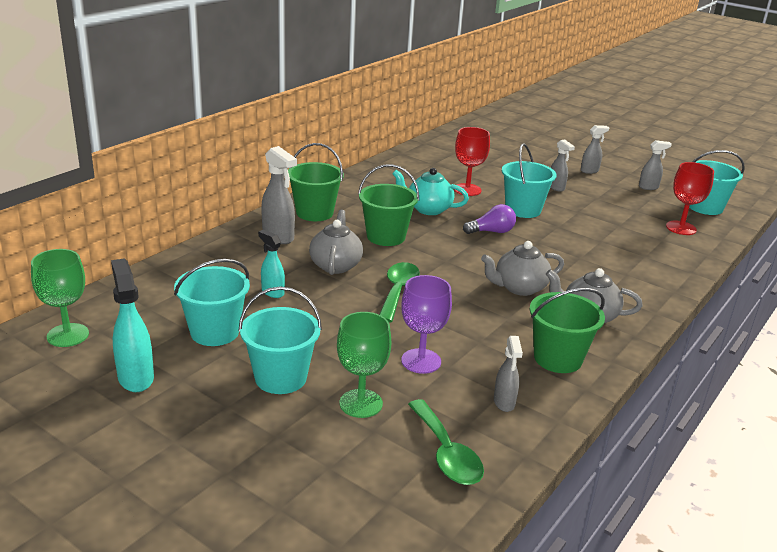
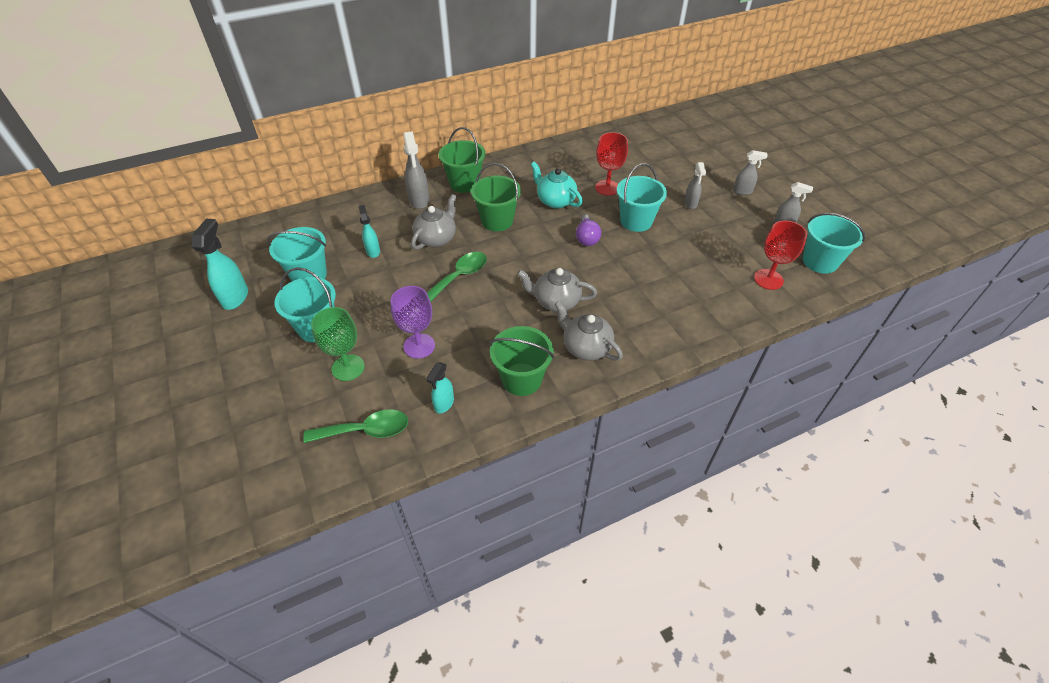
camera: 30 degrees right, 20 degrees up
green goblet [31,249,89,347] -> none
green spoon [408,399,484,485] -> green spoon turned 105 degrees counterclockwise [303,410,408,443]
purple light bulb [463,204,516,234] -> purple light bulb turned 75 degrees clockwise [576,214,601,246]
grey spray bottle [494,336,523,412] -> turquoise spray bottle [426,362,454,414]

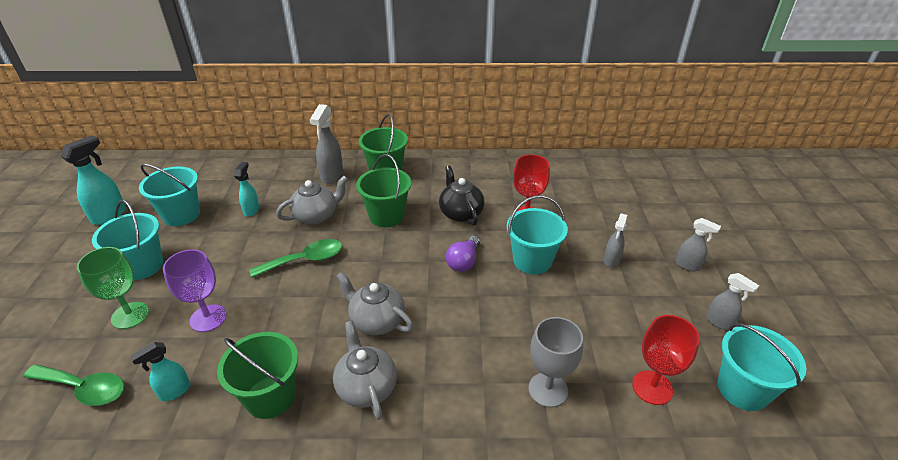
camera: 25 degrees right, 10 degrees down
turquoise teapot [531,161,583,209] -> black teapot [439,166,485,226]
none -> grey goblet [529,317,583,407]

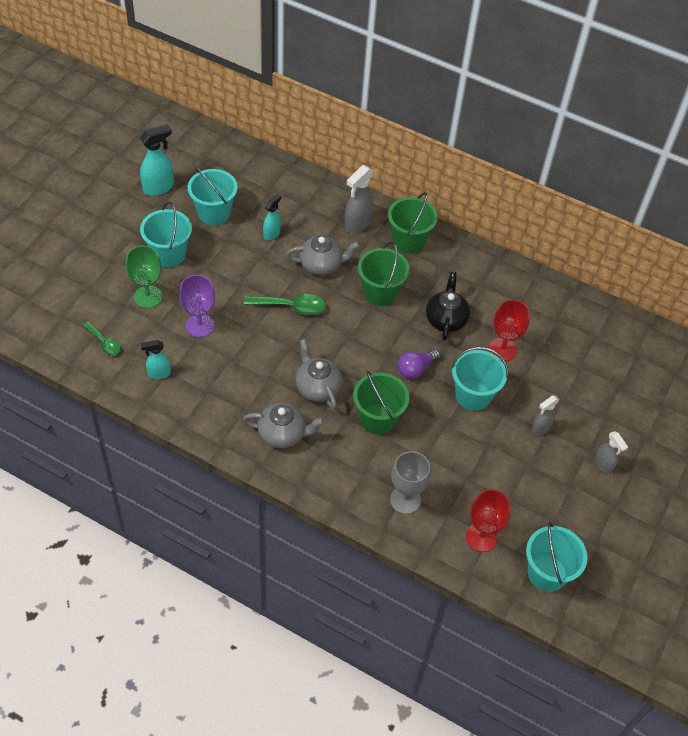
camera: 25 degrees right, 15 degrees up
green spoon [23,364,124,406] -> green spoon [83,322,120,355], size x0.63
green bucket [217,332,298,419] -> green bucket moved to [353,370,409,435]
grey teapot [333,320,397,420] -> grey teapot turned 90 degrees clockwise [243,403,325,448]
grey spray bottle [706,273,759,330] -> none

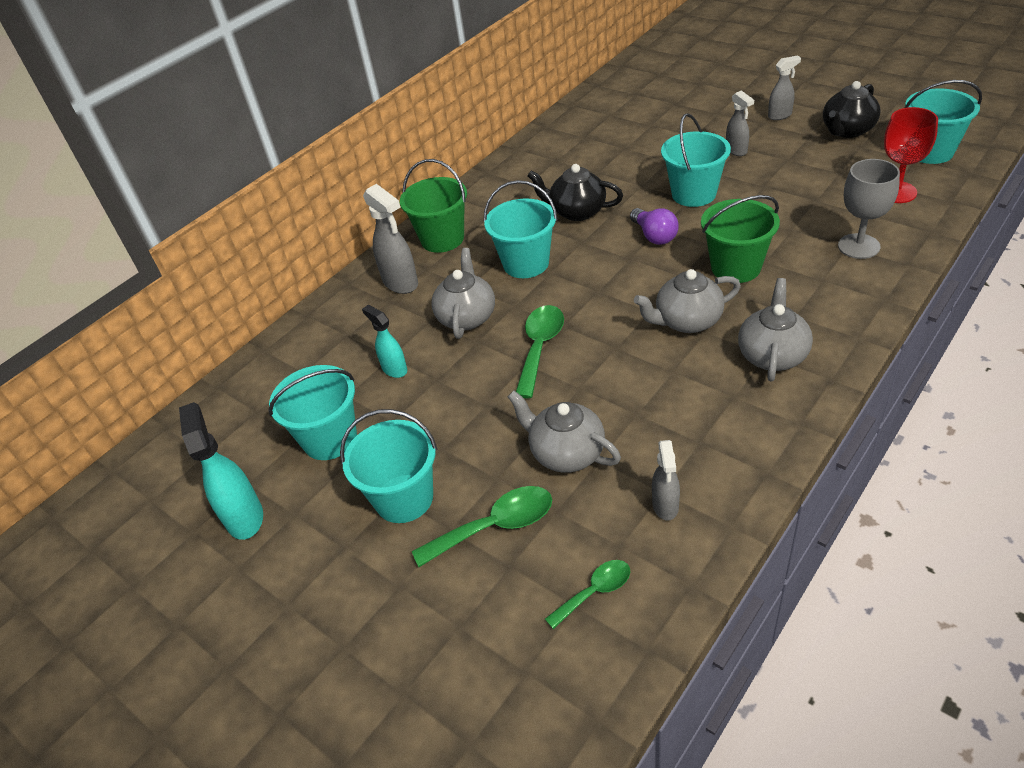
camera: 70 degrees left, 10 degrees down
green goblet [126,245,162,308] -> green spoon [412,486,552,567]
turquoise spray bottle [141,340,171,379] -> grey spray bottle [652,440,680,521]
purple goblet [179,275,215,337] -> grey teapot [508,391,621,473]
green bucket [358,242,410,306] -> turquoise bucket [484,180,558,278]
red goblet [489,299,530,361] -> none
none -> black teapot [823,81,881,138]

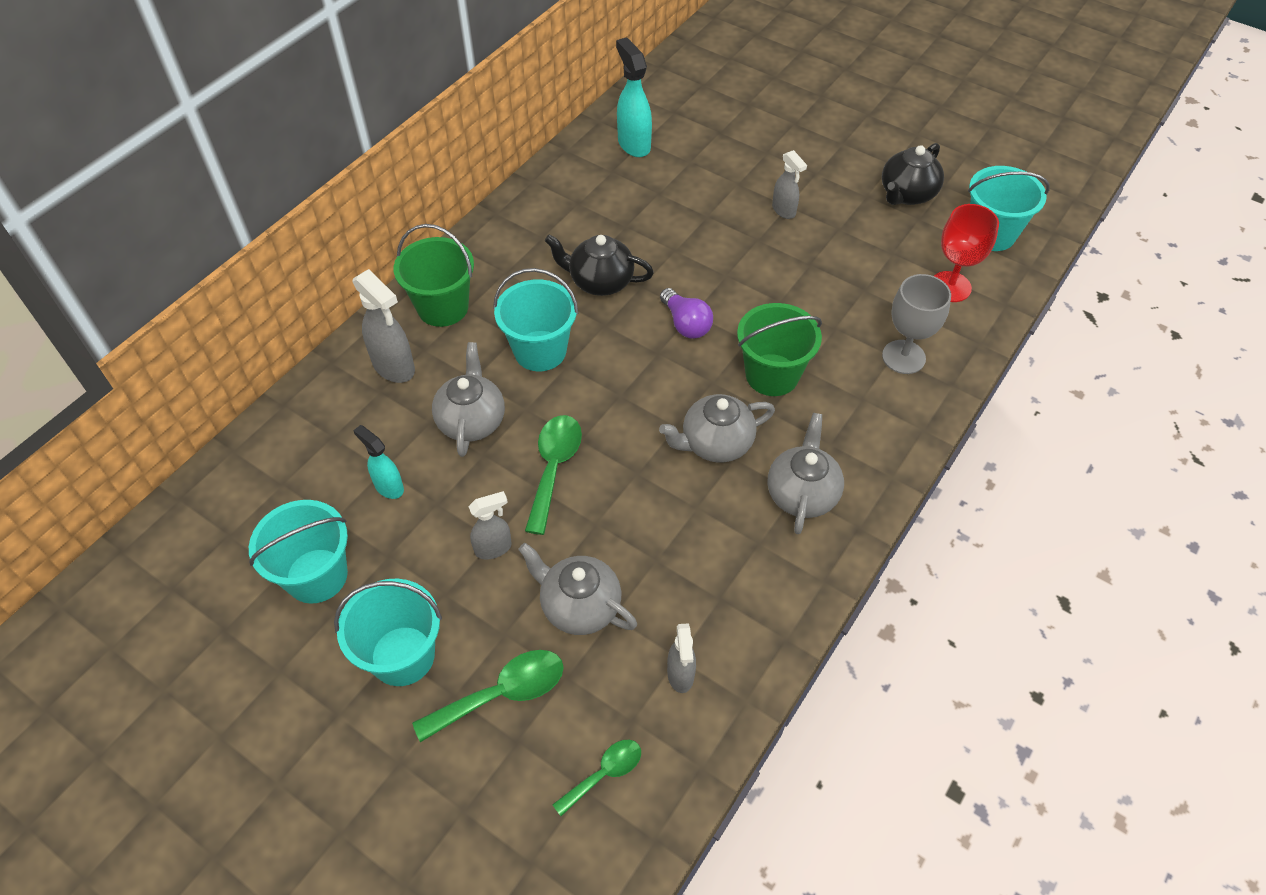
camera: 10 degrees left, 10 degrees up
turquoise spray bottle [179,402,263,540] -> turquoise spray bottle moved to [616,37,652,157]
turquoise bucket [661,113,731,207] -> none
grey spray bottle [768,56,801,120] -> grey spray bottle moved to [468,491,512,559]

